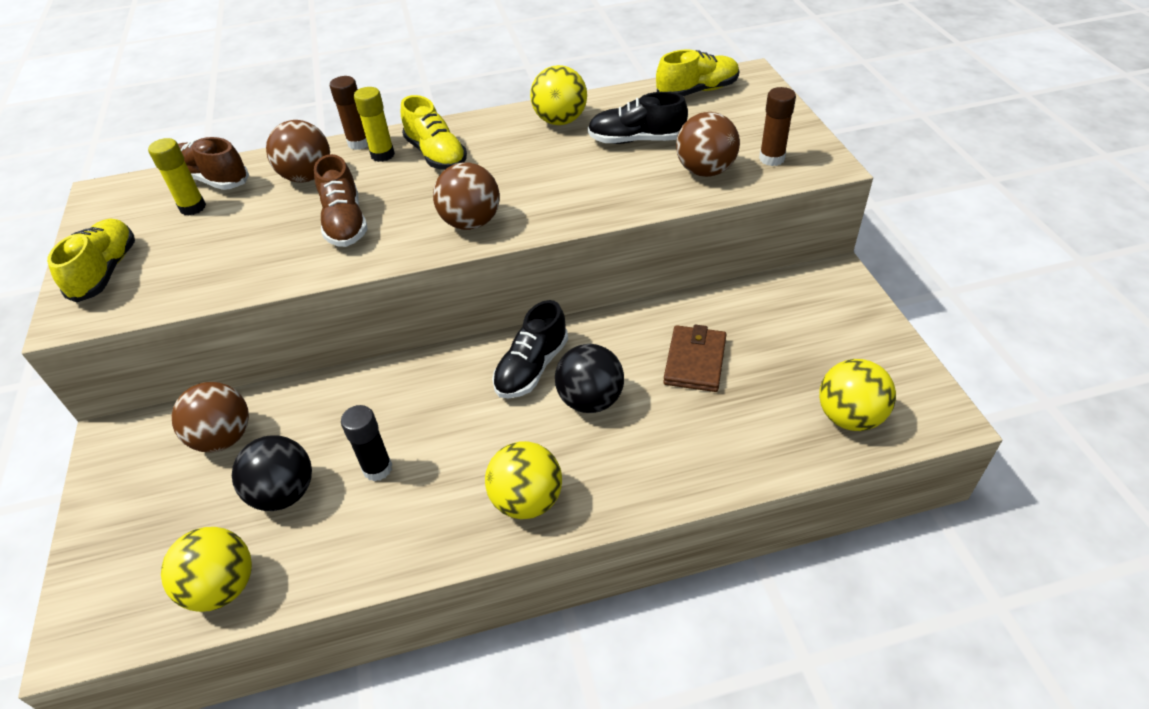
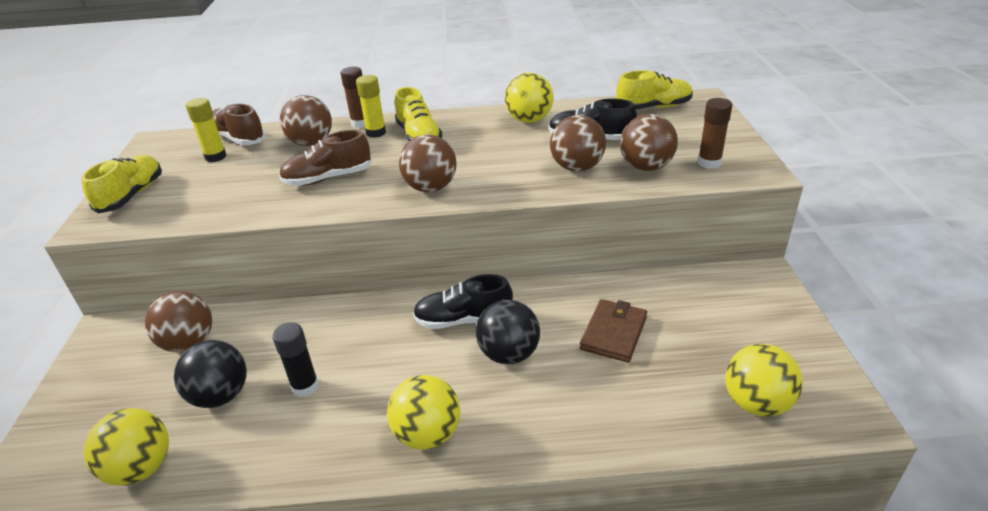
camera: 10 degrees right, 10 degrees down
brown shoe [314,154,368,247] -> brown shoe turned 75 degrees clockwise [279,130,372,186]
black shoe [492,300,568,398] -> black shoe turned 45 degrees clockwise [413,274,513,329]
none -> brown ball [550,115,606,172]

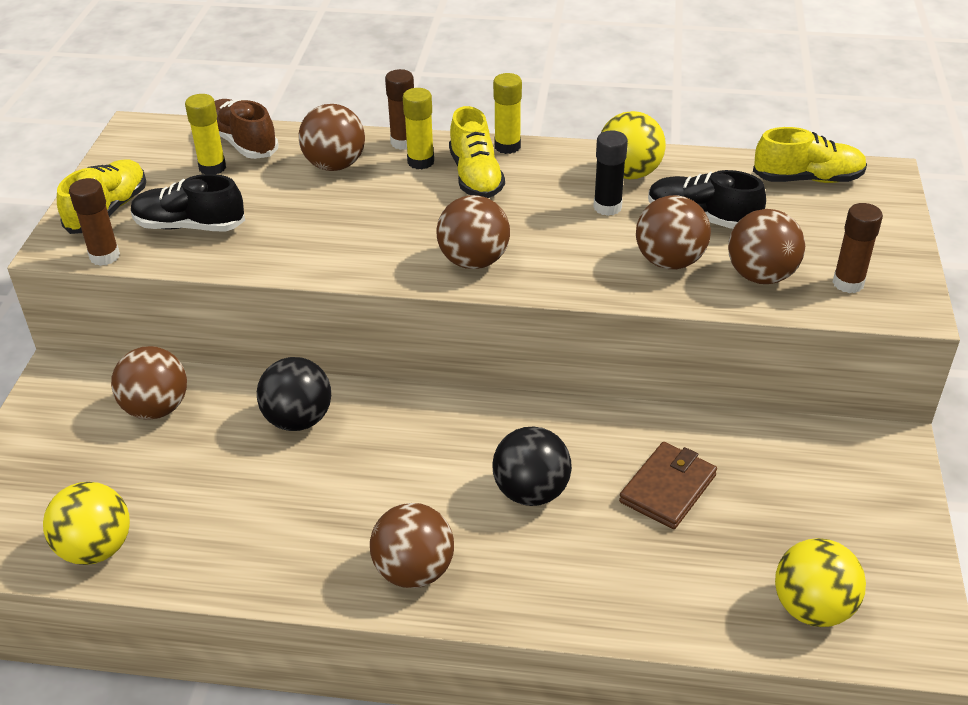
camera: 10 degrees right, 5 degrees up
black ball [174,340,247,408] -> black ball moved to [257,357,331,431]
black glue stick [272,322,319,397] -> black glue stick moved to [593,131,628,216]
brown shoe [279,130,372,186] -> none
yellow ball [387,375,460,450] -> brown ball [370,503,454,588]
black shoe [413,274,513,329] -> black shoe moved to [131,174,245,232]
none -> brown glue stick [69,178,120,266]
none -> yellow glue stick [493,73,522,154]

